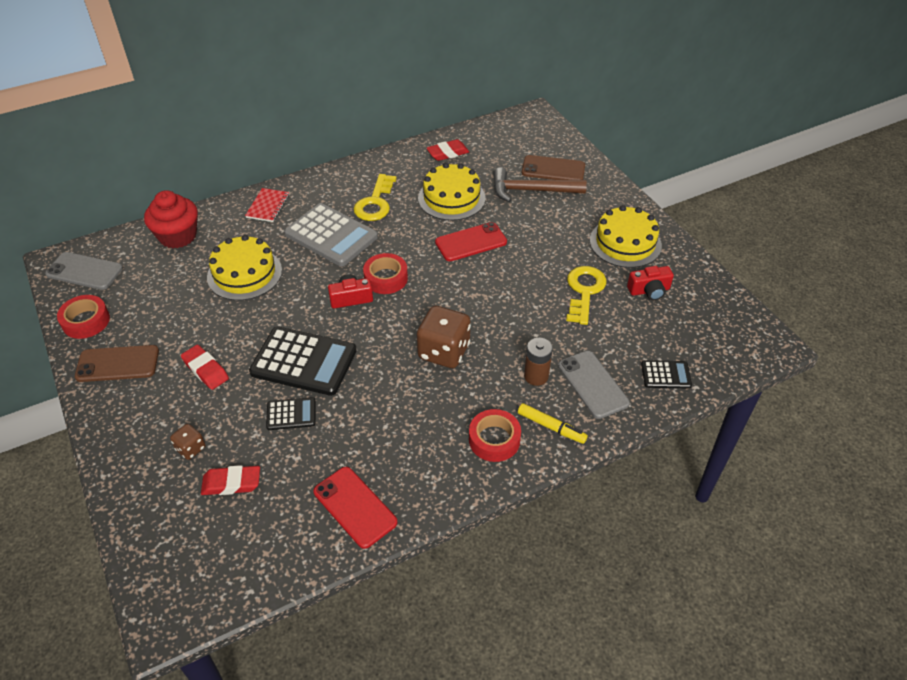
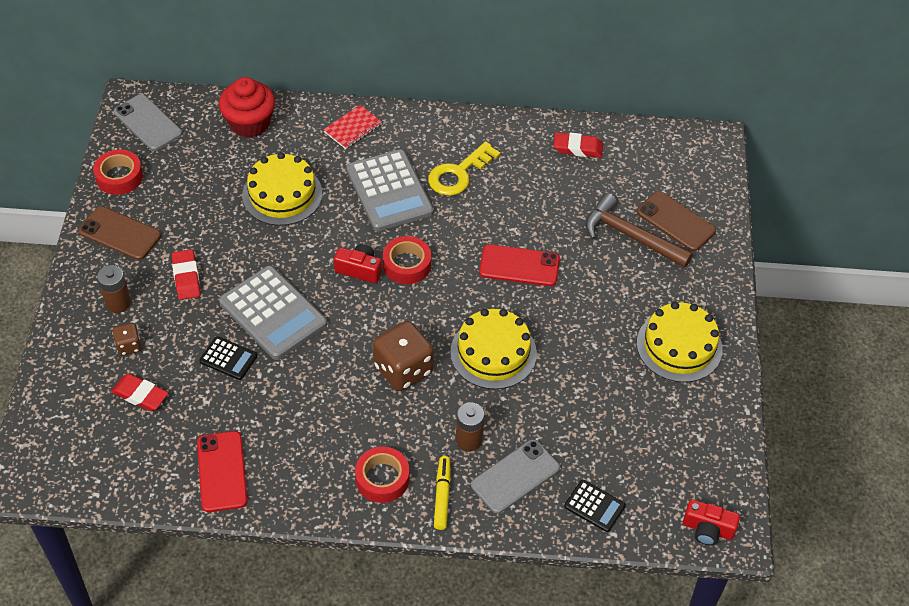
camera: 30 degrees right, 5 degrees up
black calculator [249,327,357,396] -> grey calculator [219,266,327,360]
yellow cake [418,163,486,220] -> yellow cake moved to [450,309,537,389]
yellow marker [518,403,588,444] -> yellow marker turned 150 degrees counterclockwise [434,456,451,530]
grey phone [558,351,630,419] -> grey phone turned 45 degrees clockwise [471,439,560,514]
yellow key [566,266,607,325] -> none
red camera [627,266,674,300] -> red camera moved to [683,499,740,546]
none -> brown battery [97,265,131,313]

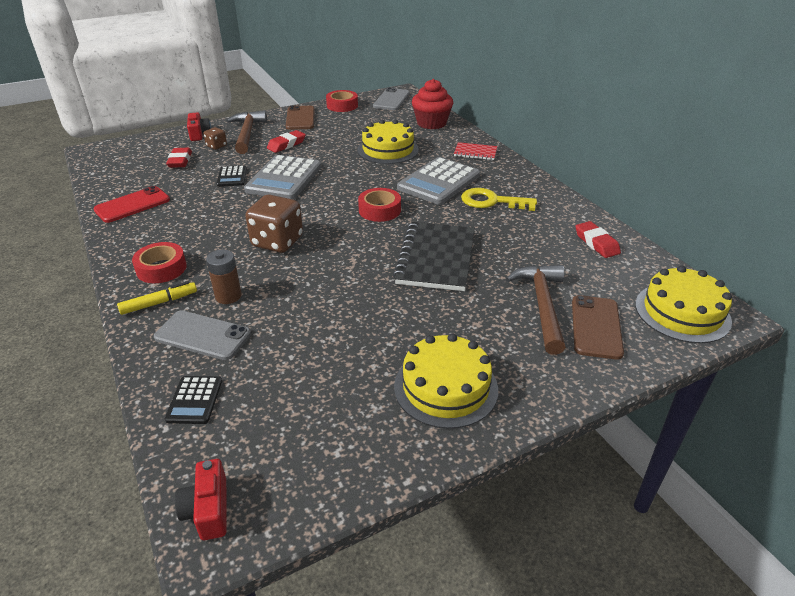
camera: 60 degrees right, 15 degrees down
brown battery [97,265,131,313] -> brown hammer [226,110,267,154]
red camera [334,244,382,283] -> red camera moved to [187,112,211,141]
yellow cake [450,309,537,389] -> yellow cake moved to [635,266,732,343]
red phone [479,244,560,286] -> black notebook [393,222,475,291]

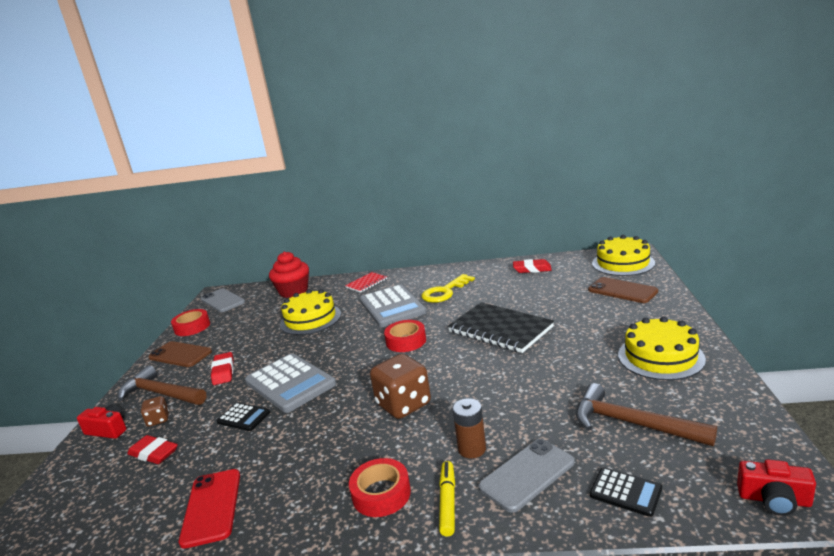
camera: 55 degrees left, 15 degrees down
brown hammer [506,265,566,355] -> brown hammer moved to [576,383,717,446]

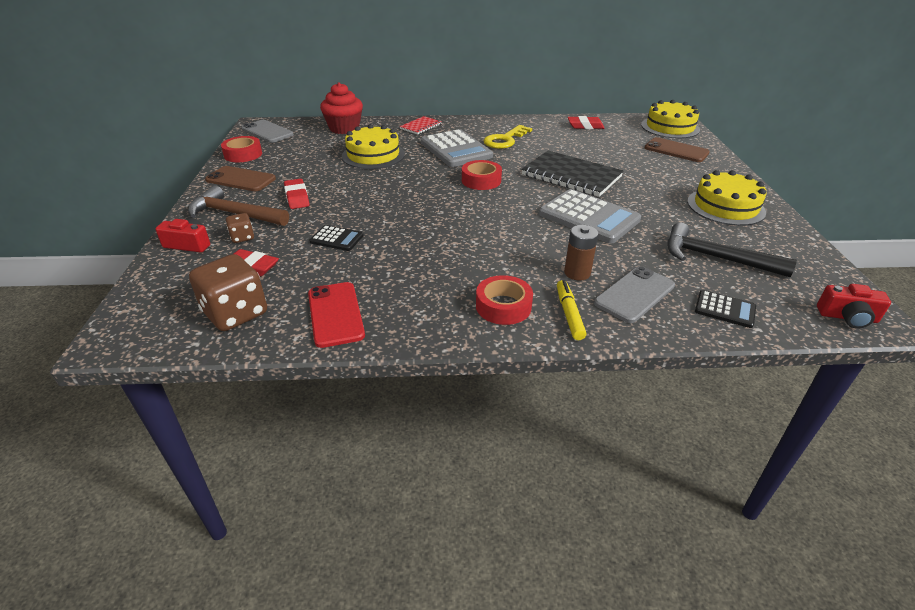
camera: 10 degrees left, 15 degrees up
grey calculator [245,353,336,413] -> grey calculator moved to [539,189,641,244]
brown dice [370,354,431,419] -> brown dice moved to [189,254,267,331]
brown hammer [576,383,717,446] -> black hammer [667,222,797,277]

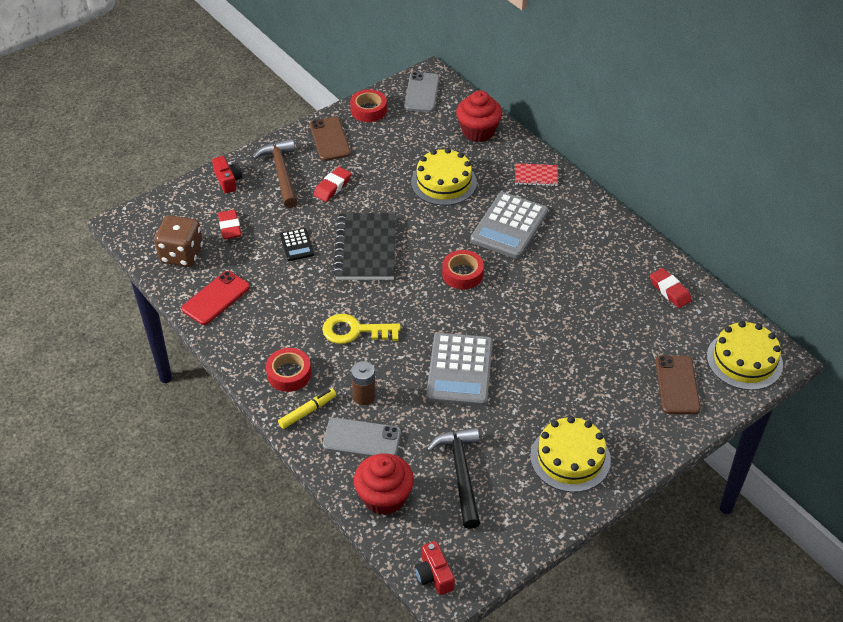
camera: 55 degrees right, 10 degrees up
brown dice [226,213,254,243] -> none
yellow key [483,125,532,149] -> yellow key moved to [322,314,401,344]
black notebook [522,151,624,197] -> black notebook moved to [333,213,396,280]
black calculator [695,290,756,328] -> red cupcake [354,453,414,515]

